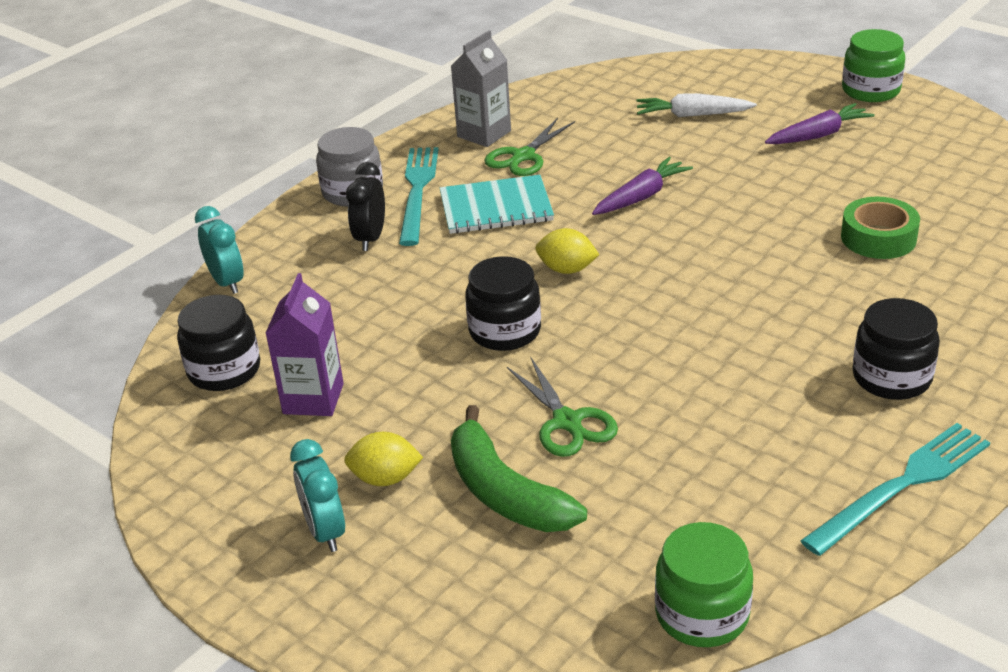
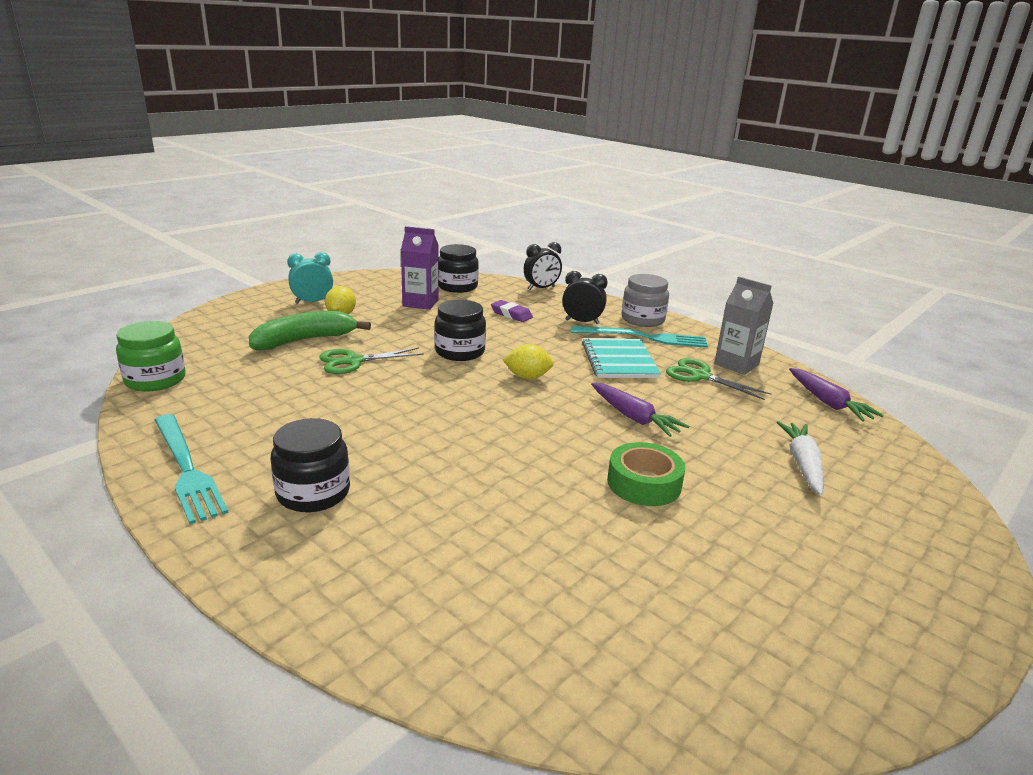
camera: 90 degrees right, 10 degrees down
turquoise clock [195,206,243,294] -> black clock [524,242,562,290]
yellow lemon [536,228,600,274] -> yellow lemon turned 75 degrees clockwise [503,344,553,379]
purple carrot [765,103,875,144] -> purple carrot moved to [789,368,884,422]
green tape [841,197,920,259] -> green tape moved to [607,442,685,506]
green jar [842,29,905,102] -> none
none -> purple eraser [491,300,533,322]

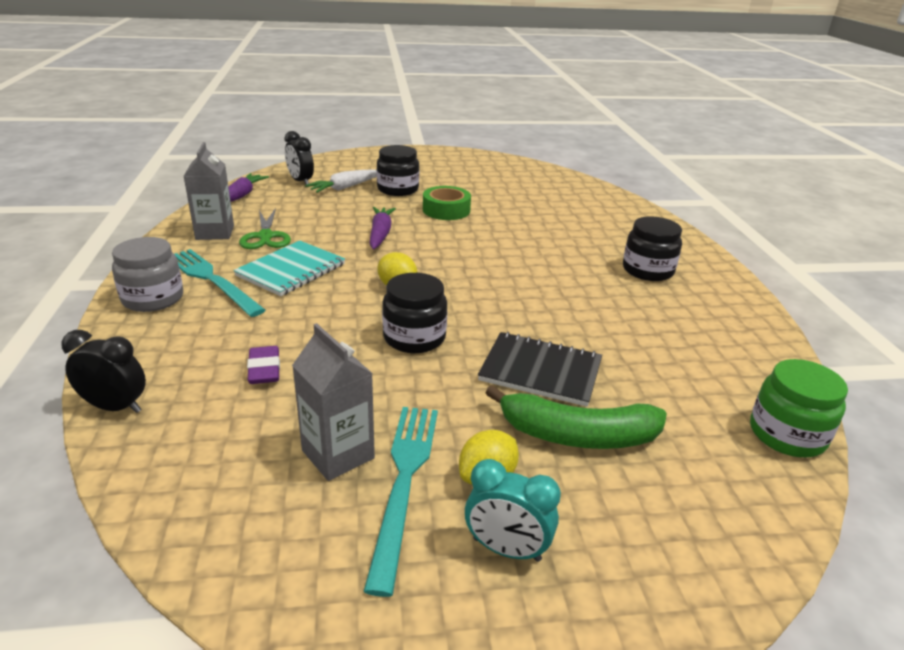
camera: 140 degrees left, 5 degrees up
turquoise fork [154,414,228,524] -> turquoise fork moved to [363,407,438,597]
green scissors [319,347,424,374] -> black notebook [478,332,602,407]
purple carton [401,226,439,310] -> grey carton [292,323,375,481]
black jar [438,244,479,293] -> black jar moved to [377,145,419,196]
black clock [562,271,608,324] -> black clock moved to [284,131,314,185]

